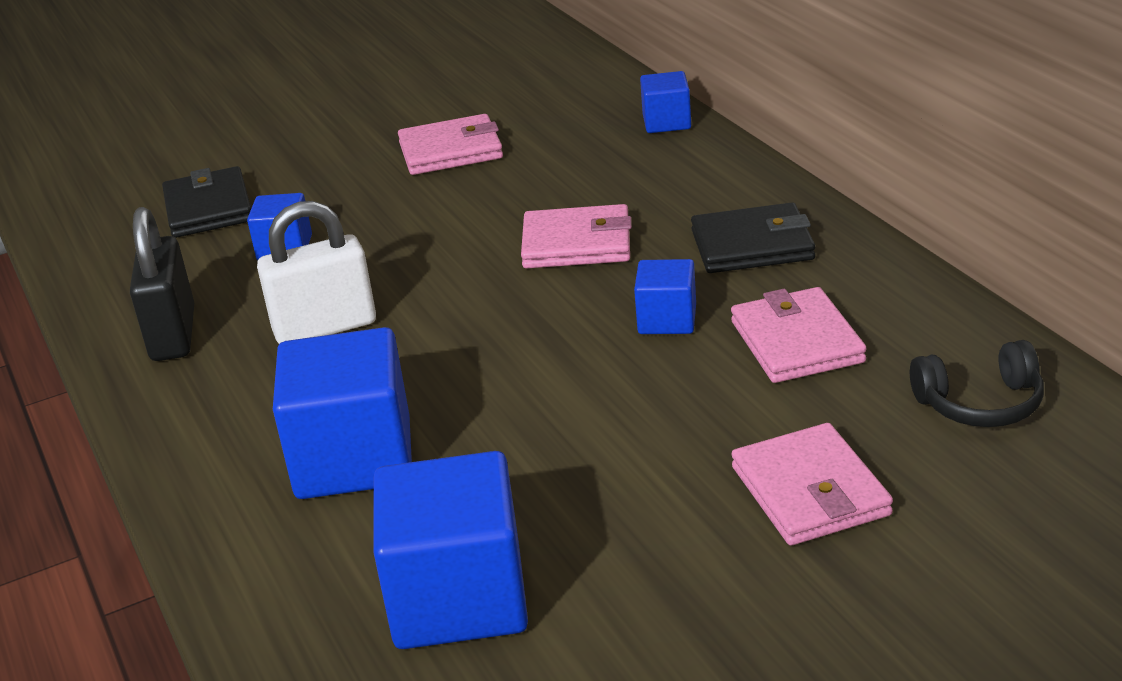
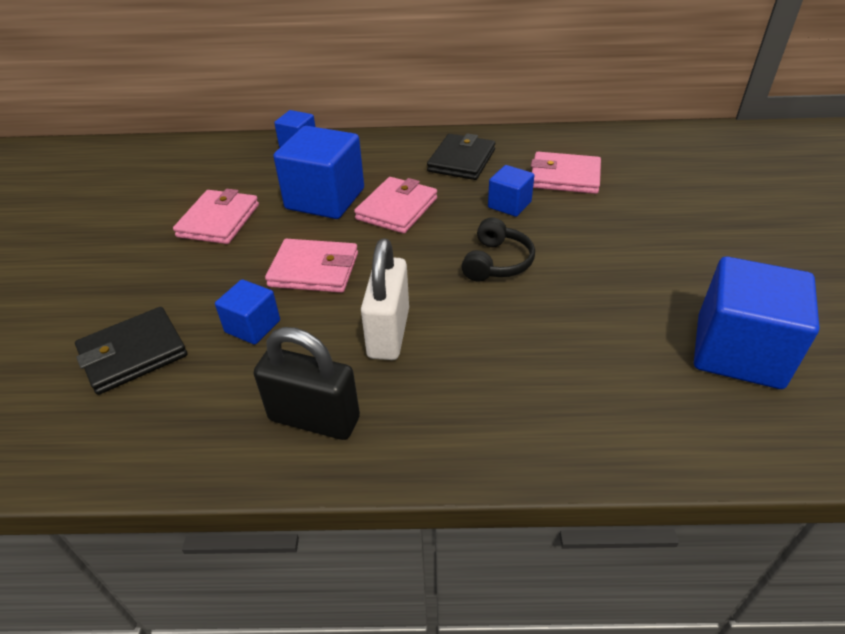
camera: 65 degrees left, 10 degrees up
black wallet [162,166,251,238] -> black wallet turned 45 degrees counterclockwise [75,307,187,395]
blue cube [273,327,412,499] -> blue cube moved to [273,126,364,219]
pink wallet [731,423,893,545] -> pink wallet moved to [265,239,358,293]
black headphones [910,340,1044,427] -> black headphones moved to [462,217,535,282]

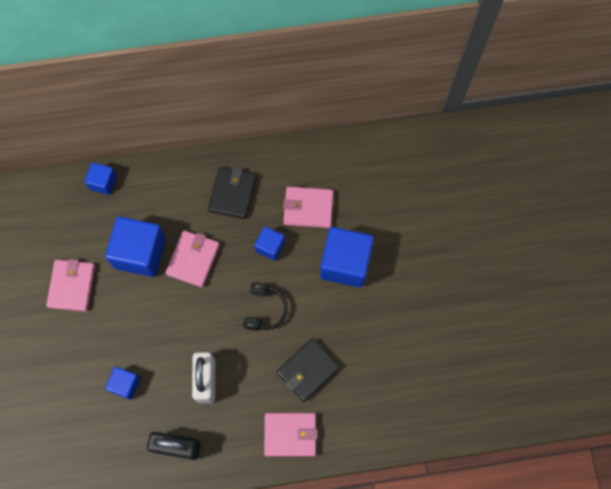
camera: 10 degrees left, 30 degrees up
black wallet [75,307,187,395] -> black wallet moved to [277,338,340,402]
pink wallet [265,239,358,293] -> pink wallet moved to [264,413,317,456]
blue cube [694,256,820,389] -> blue cube moved to [320,227,374,288]

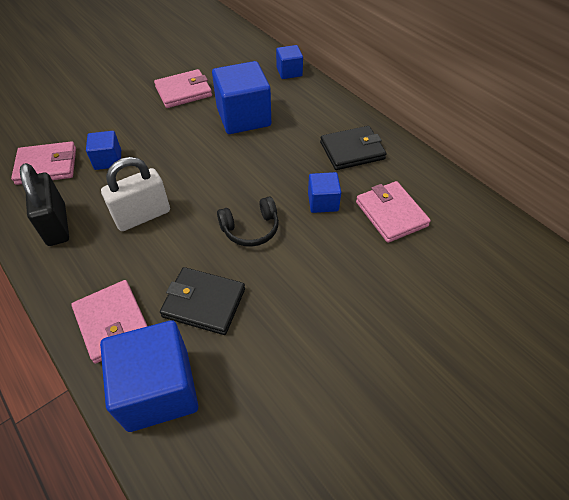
camera: 60 degrees right, 20 degrees down
pink wallet [165,230,220,287] -> pink wallet moved to [11,141,76,185]
blue cube [320,227,374,288] -> blue cube moved to [100,320,198,432]

